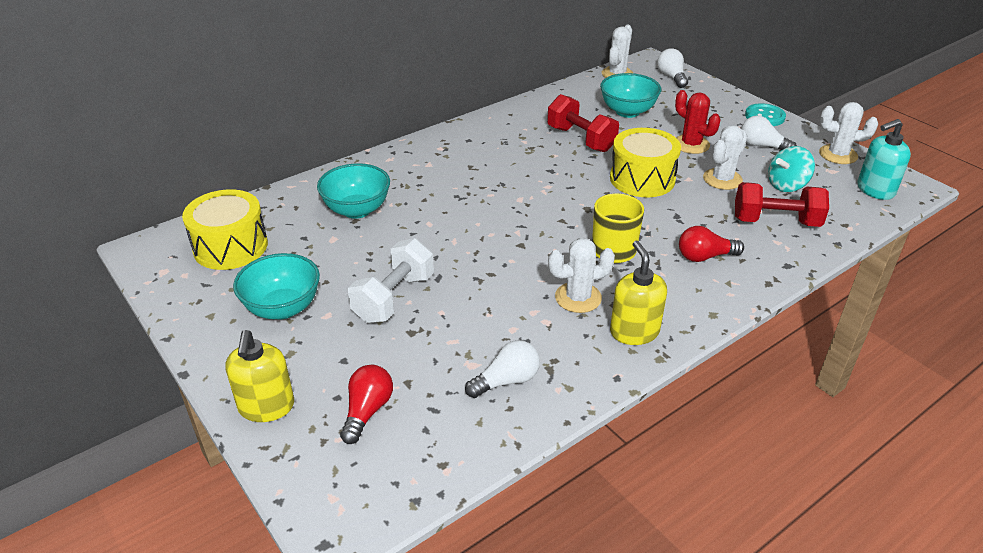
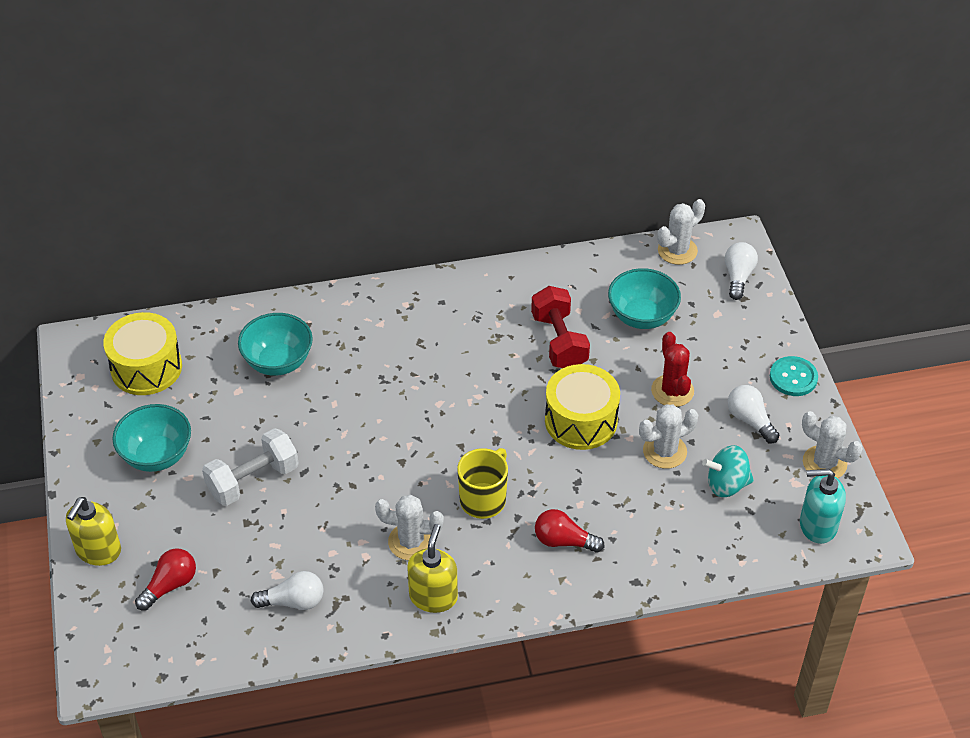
camera: 25 degrees right, 10 degrees up
red dumbbell [735,182,829,227] -> none

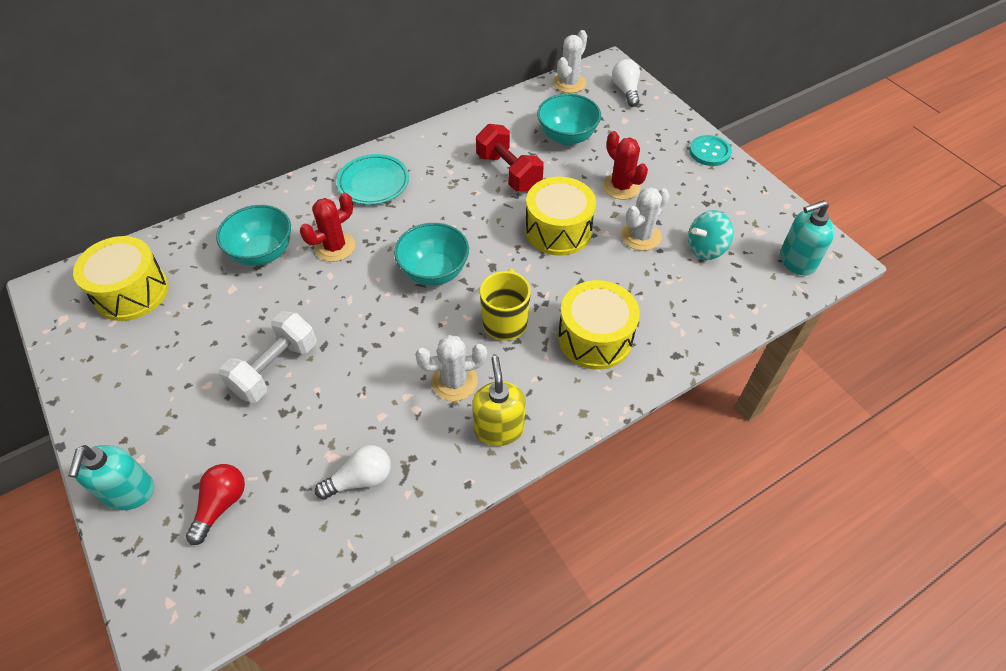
camera: 20 degrees left, 5 degrees up
yellow soap dispenser [66,497,121,566] -> turquoise soap dispenser [68,445,155,510]
turquoise bowl [112,404,191,472] -> turquoise bowl moved to [394,223,469,286]
red light bulb [535,509,604,553] -> yellow drum [558,280,640,370]
white light bulb [728,385,779,443] -> none
white cactus [802,411,863,479] -> none
none -> red cactus [300,193,355,262]
none -> turquoise plate [337,154,409,205]

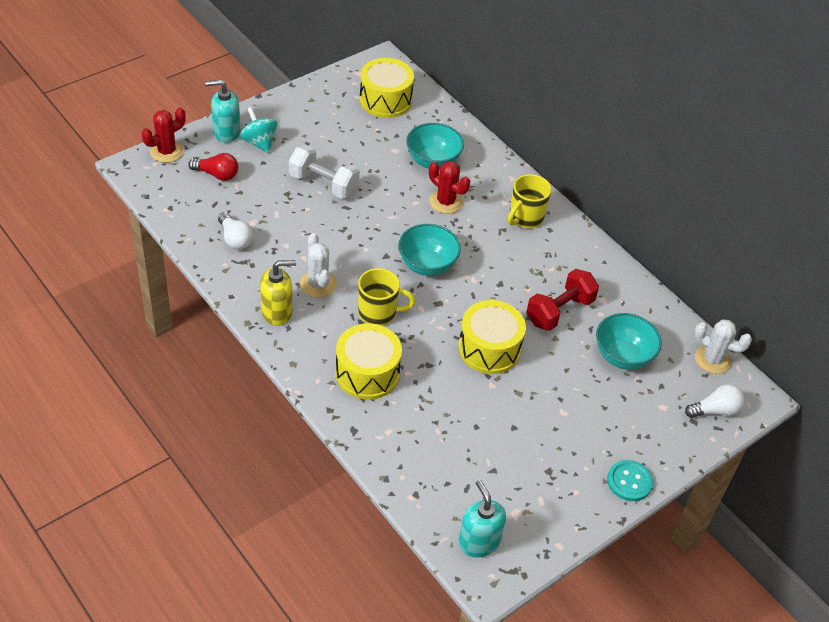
camera: 80 degrees right, 5 degrees down
turquoise plate [337,154,409,205] -> yellow mug [508,174,552,228]
red cactus [603,131,648,200] -> red cactus moved to [141,108,186,163]
white cactus [621,187,670,251] -> none
turquoise spinning top [688,210,733,260] -> turquoise spinning top moved to [240,107,277,153]

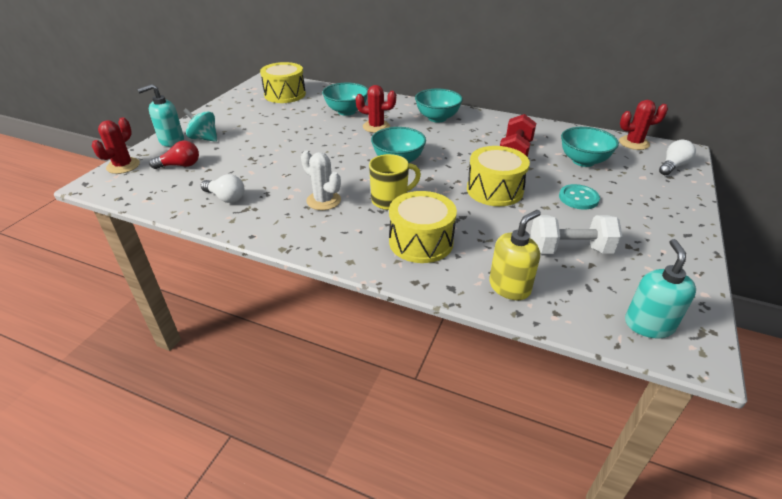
camera: 25 degrees left, 10 degrees down
yellow soap dispenser [260,260,296,326] -> yellow soap dispenser moved to [489,210,541,300]
white dumbbell [289,145,360,199] -> white dumbbell moved to [531,215,623,254]
turquoise soap dispenser [458,480,506,557] -> turquoise soap dispenser turned 60 degrees clockwise [625,239,696,338]
yellow mug [508,174,552,228] -> turquoise bowl [415,89,463,123]
turquoise button [607,460,653,501] -> turquoise button moved to [559,184,600,210]
white cactus [694,319,752,374] -> red cactus [619,100,668,150]

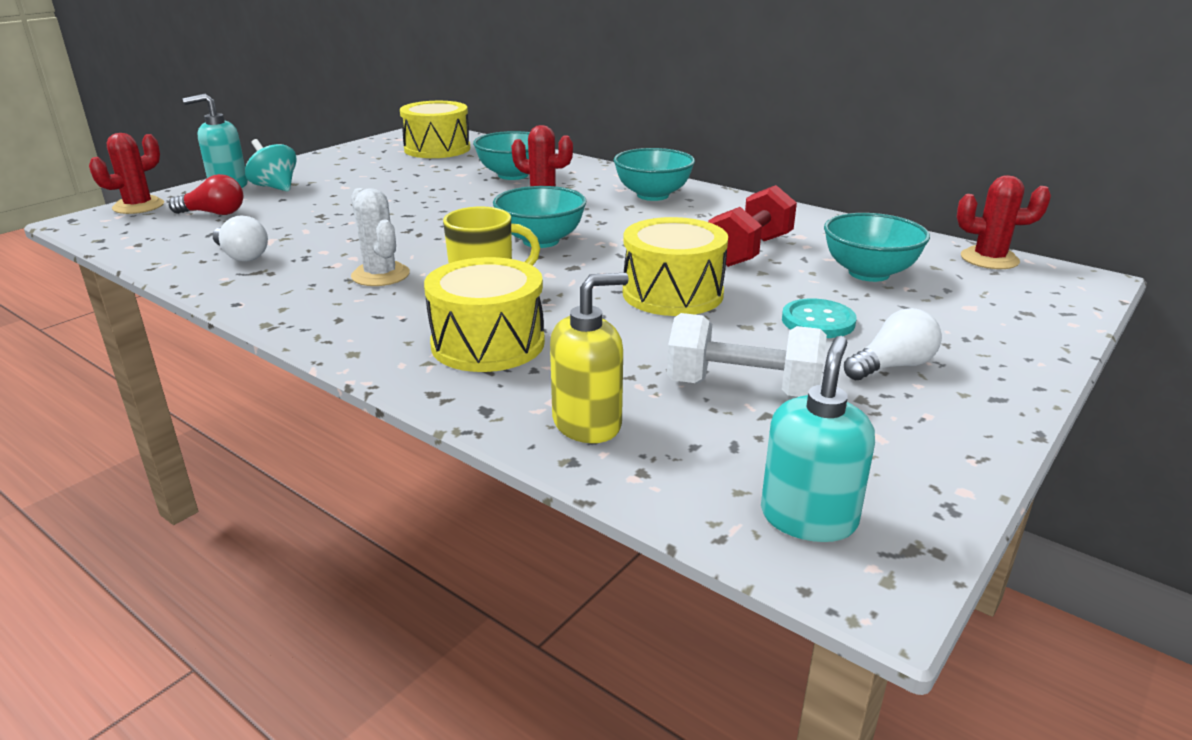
camera: 15 degrees right, 10 degrees down
white light bulb [659,140,696,175] -> white light bulb moved to [844,308,942,380]

